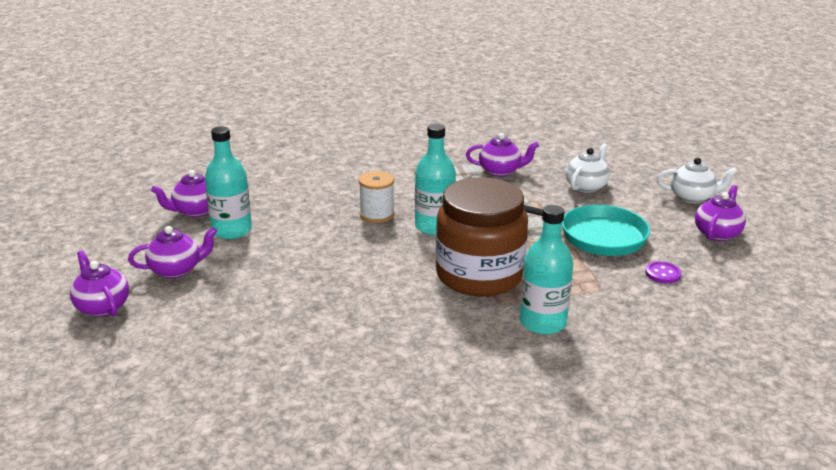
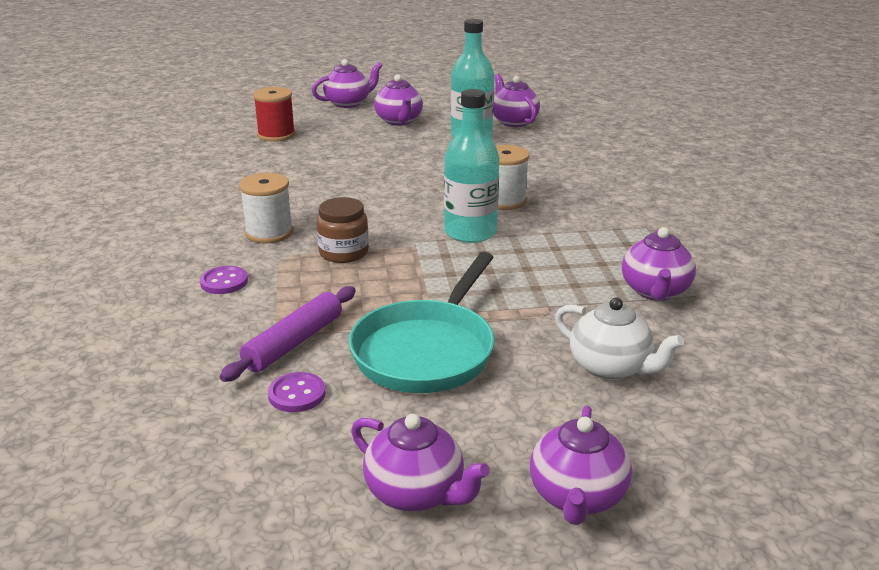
camera: 95 degrees right, 0 degrees up
brown jar [435,177,528,296] -> brown jar [316,197,369,263], size x0.45
turquoise bottle [520,205,573,335] -> purple button [200,266,248,294]
white teapot [657,158,738,203] -> purple teapot [530,405,632,525]
none -> purple rolling pin [220,286,356,382]
none -> white spool [239,173,293,243]
none -> red spool [253,87,295,142]

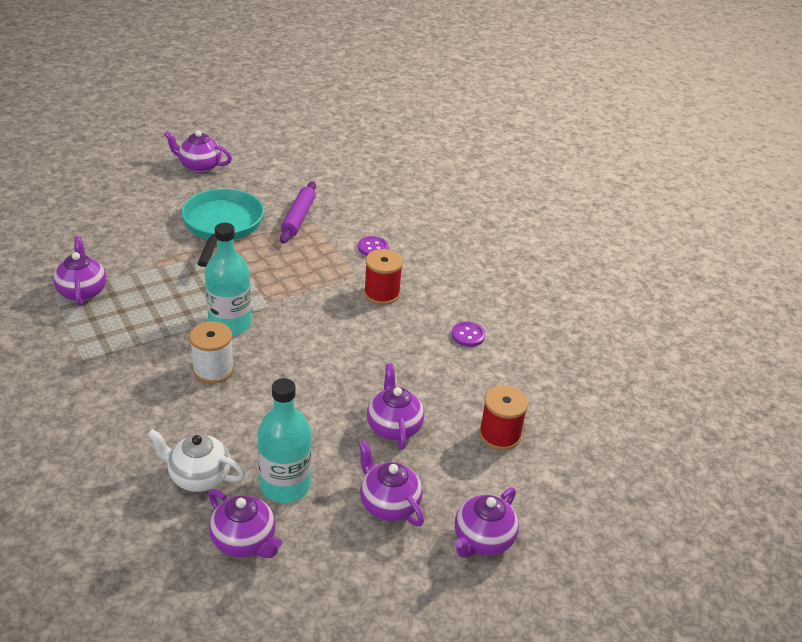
camera: 155 degrees right, 10 degrees up
white spool [239,173,293,243] -> red spool [364,249,403,305]
purple button [268,372,326,412] -> purple button moved to [452,321,485,347]
brown jar [316,197,369,263] -> none
purple teapot [530,405,632,525] -> purple teapot moved to [367,363,424,450]
white teapot [555,297,684,380] -> white teapot moved to [147,429,245,492]

